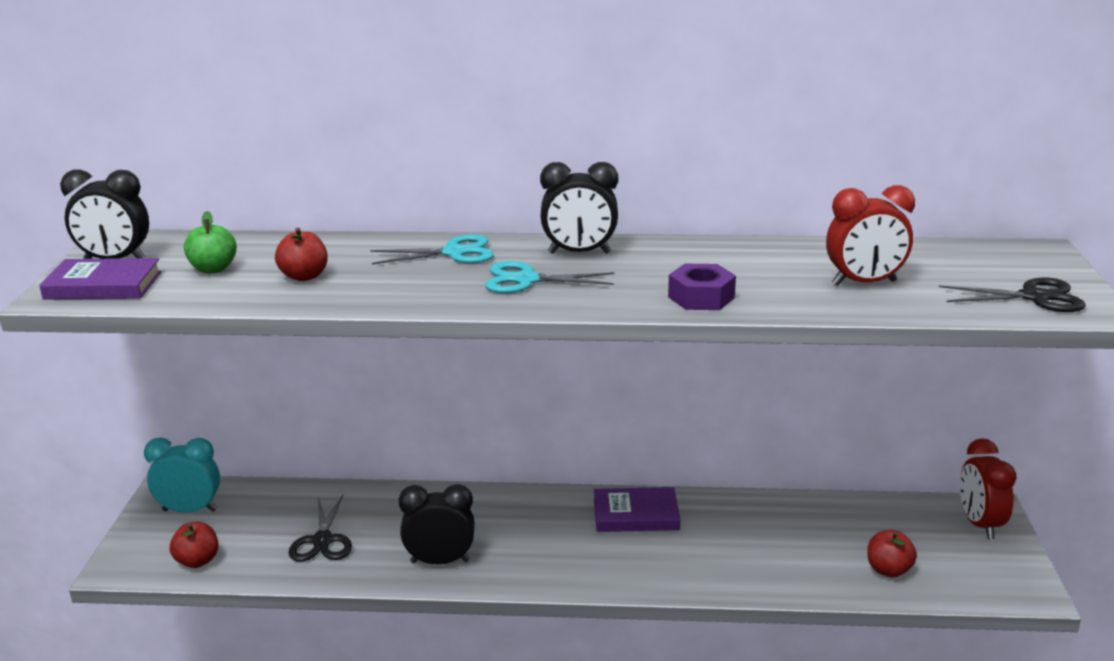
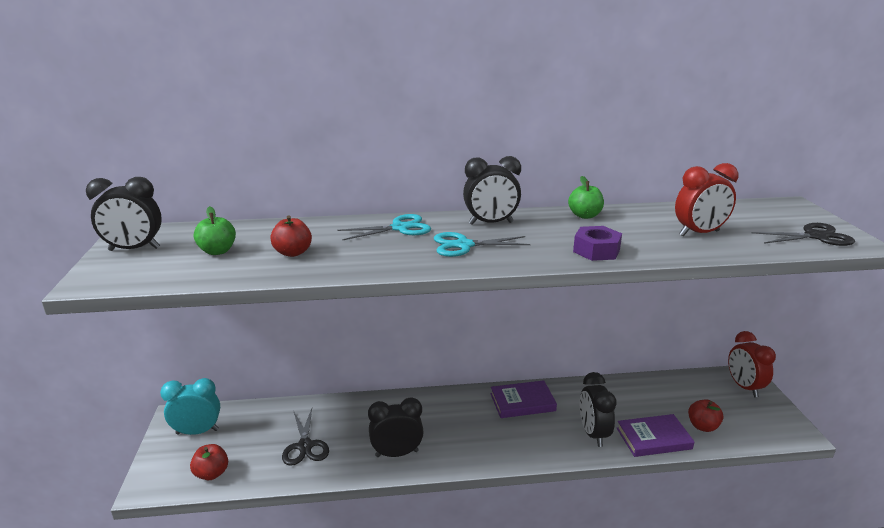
camera: 10 degrees left, 0 degrees up
purple book [39,258,161,300] -> purple book moved to [617,414,695,457]
none -> green apple [568,176,604,219]
none -> black clock [580,372,617,447]

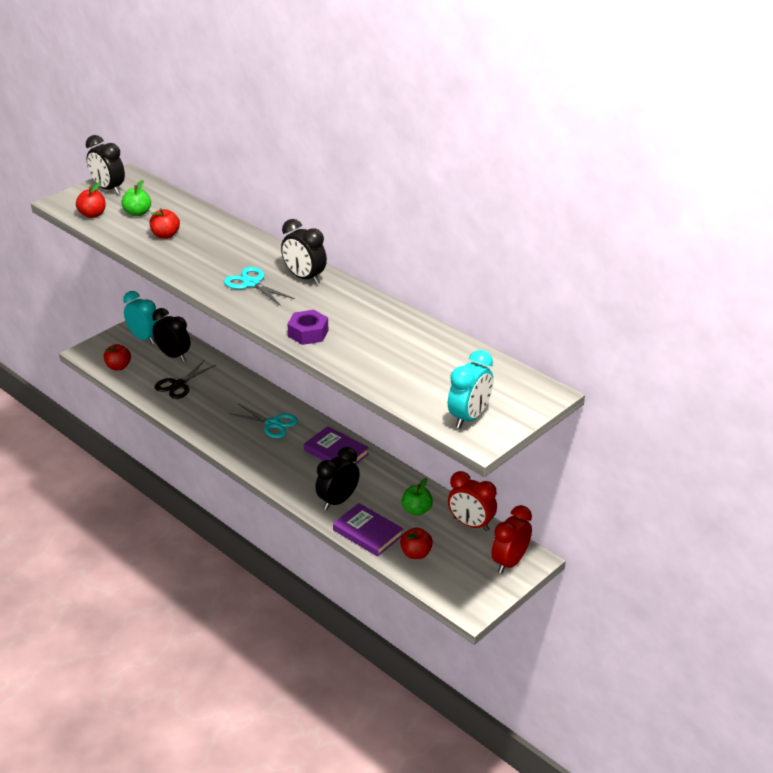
camera: 50 degrees right, 10 degrees up
turquoise scissors [337,214,431,241] -> turquoise scissors moved to [229,404,298,438]
black clock [368,397,424,457] -> black clock moved to [152,308,190,362]
green apple [568,176,604,219] -> green apple moved to [401,478,433,516]
red clock [675,163,738,236] -> red clock moved to [448,471,497,531]
black scissors [751,223,855,246] -> turquoise clock [448,350,493,428]
none -> red apple [76,182,106,218]

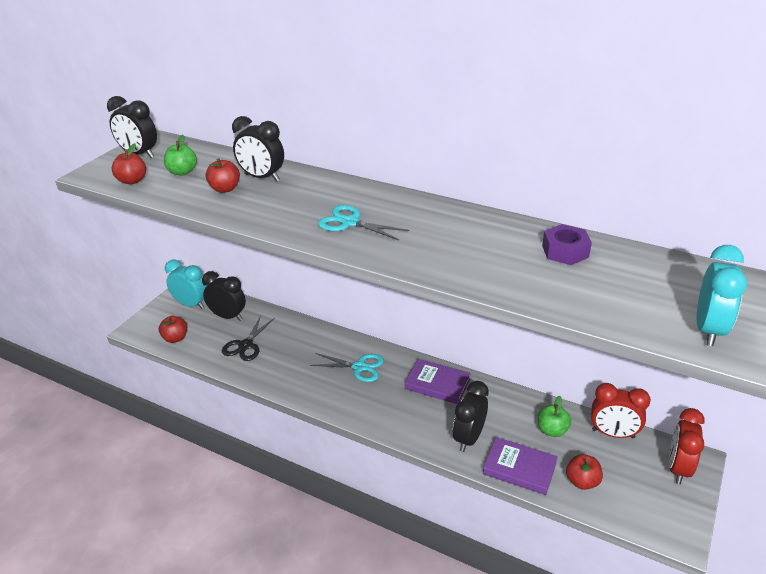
camera: 15 degrees left, 0 degrees up
black clock [281,219,327,285] -> black clock moved to [232,116,284,182]
purple nut [287,310,328,345] -> purple nut moved to [542,224,592,265]

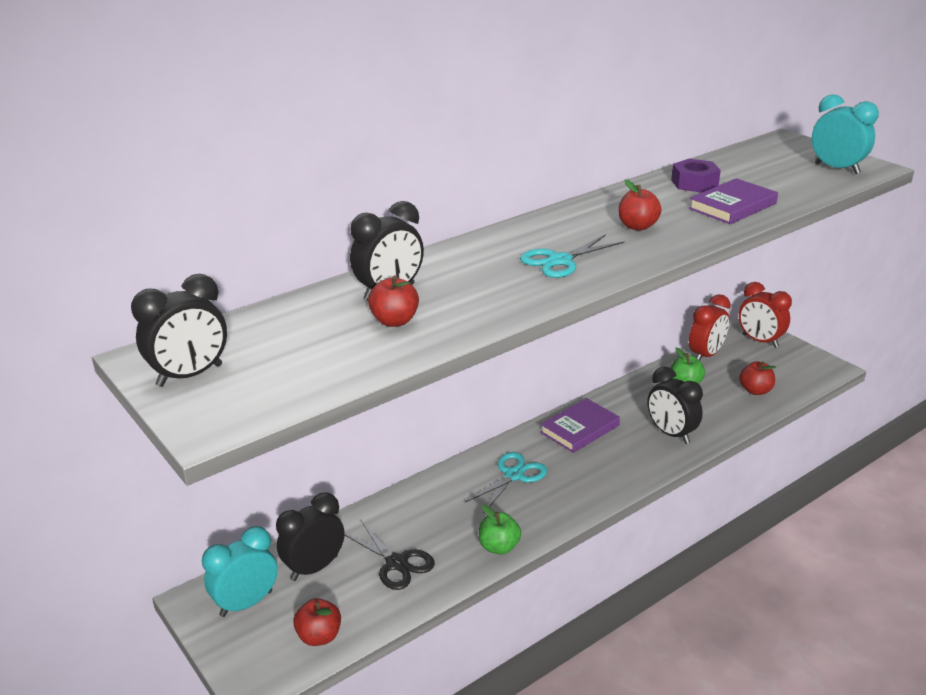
camera: 65 degrees left, 5 degrees down
red apple [112,143,146,185] -> red apple moved to [618,179,661,231]
green apple [164,135,197,175] -> green apple moved to [479,505,521,555]
purple book [483,437,558,495] -> purple book moved to [689,178,778,224]

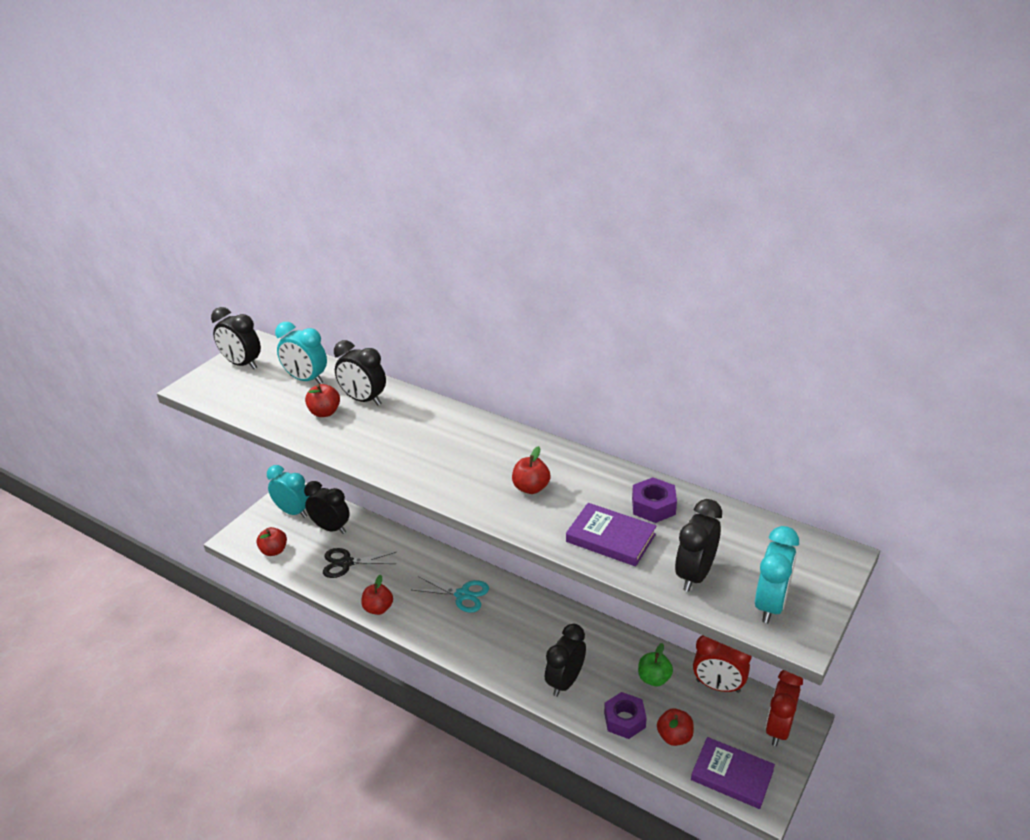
camera: 70 degrees right, 5 degrees up
black scissors [345,520,435,590] -> black scissors turned 60 degrees clockwise [323,548,397,578]
green apple [479,505,521,555] -> red apple [361,575,393,615]
turquoise scissors [520,234,624,278] -> none
purple book [540,398,620,453] -> purple book moved to [691,737,775,809]
none -> turquoise clock [275,322,327,384]
none -> purple nut [604,692,647,739]
none -> black clock [675,499,722,592]

